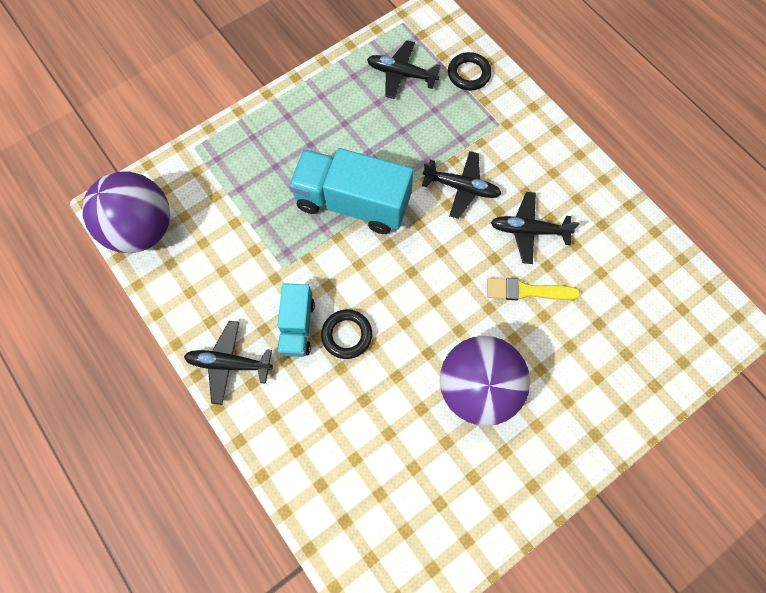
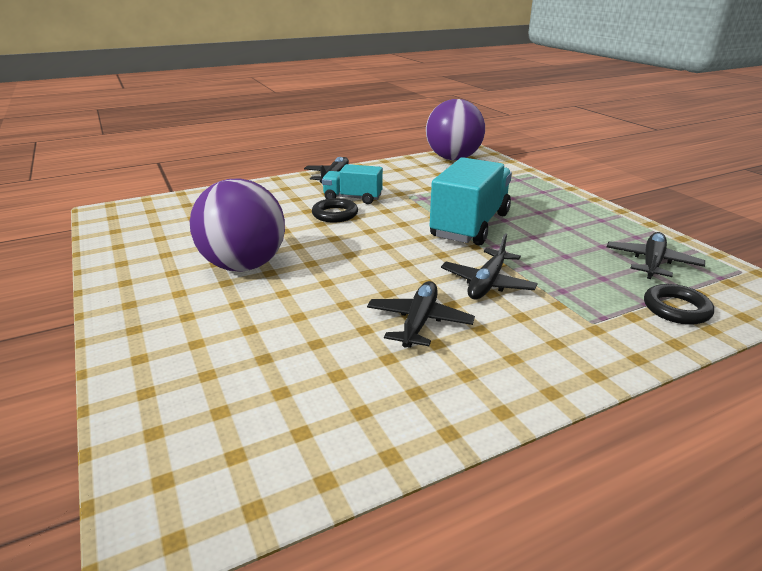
camera: 100 degrees right, 40 degrees down
yellow brush [487,278,580,300] -> none

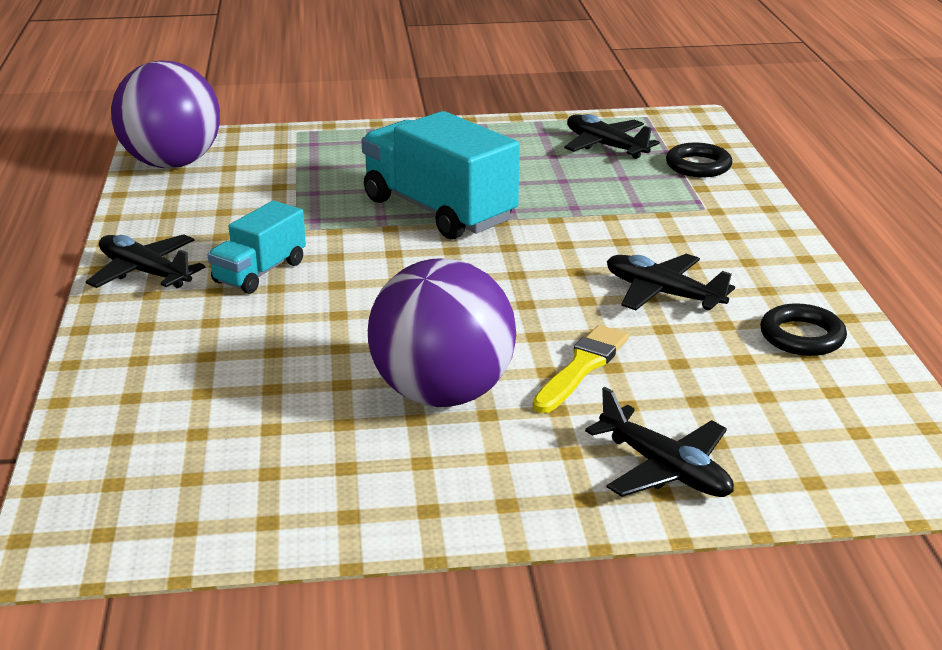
camera: 70 degrees left, 0 degrees up
black ring [312,198,358,223] -> black ring moved to [760,303,847,356]
black plane [441,233,538,299] -> black plane moved to [585,387,734,497]
none -> yellow brush [533,325,629,413]

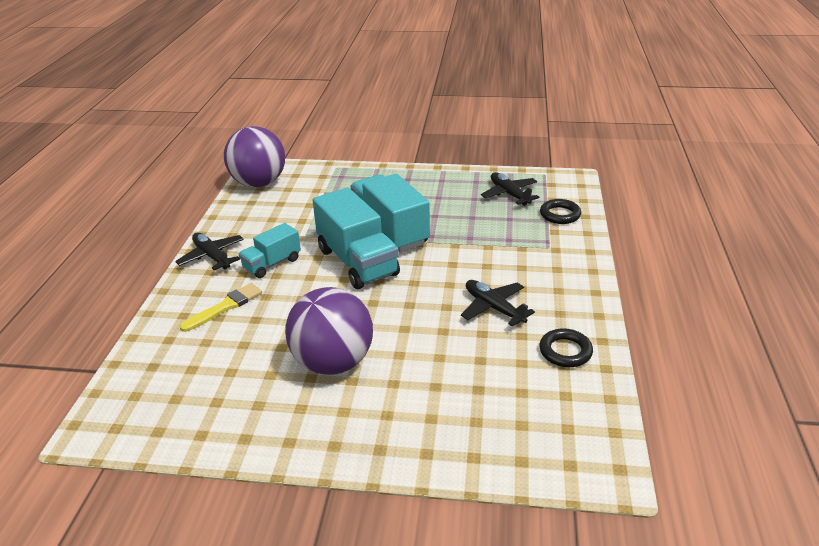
camera: 15 degrees right, 5 degrees up
yellow brush [533,325,629,413] -> yellow brush moved to [180,283,262,332]
black plane [585,387,734,497] -> none
none -> turquoise truck [312,188,400,289]

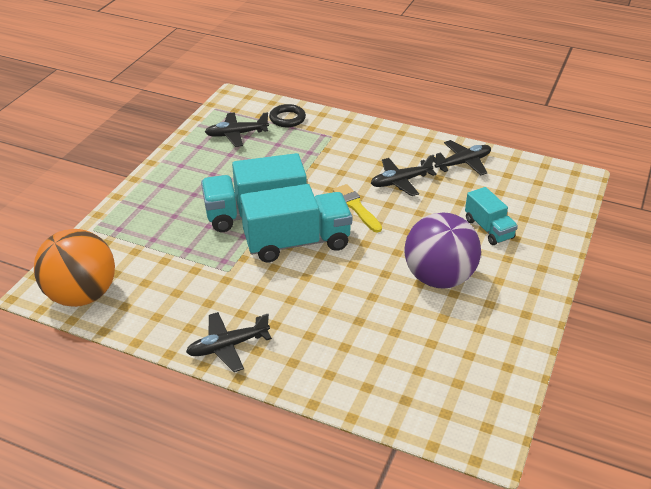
camera: 75 degrees left, 5 degrees up
yellow brush [180,283,262,332] -> yellow brush moved to [333,184,382,233]
purple ball [224,126,285,187] -> orange ball [34,229,115,307]
turquoise truck [239,223,301,278] -> turquoise truck moved to [465,187,518,245]
black ring [539,328,593,367] -> black plane [433,140,491,175]

